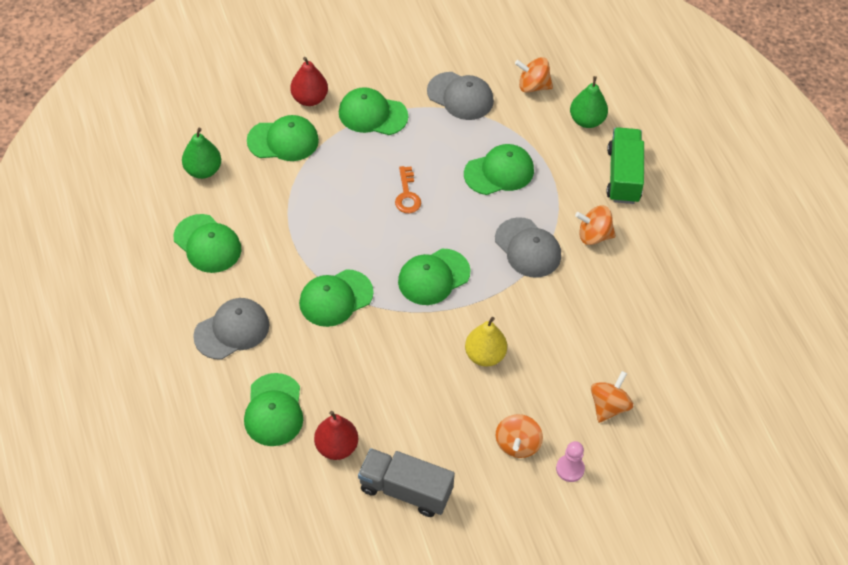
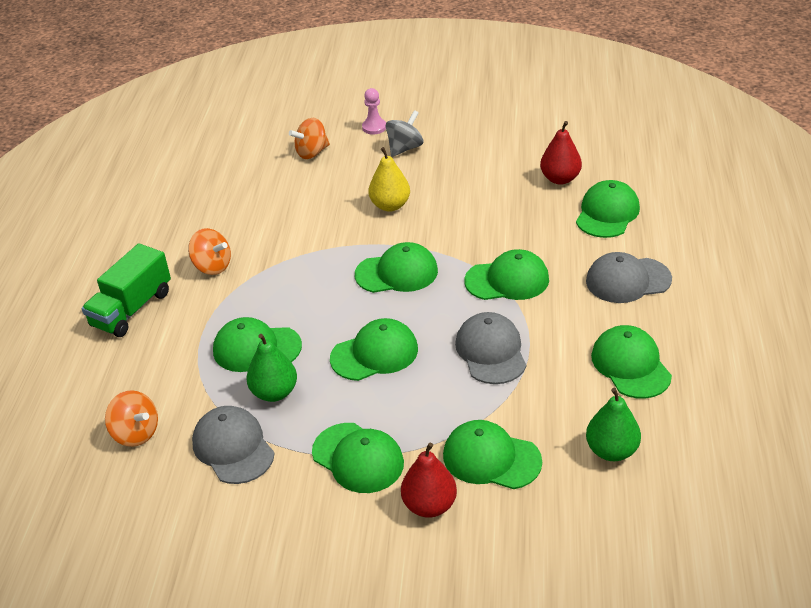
camera: 150 degrees left, 15 degrees down
grey truck [358,448,455,517] -> none
orange key [395,166,421,213] -> green cap [330,318,418,381]
grey cap [495,217,561,278] -> grey cap moved to [455,312,526,384]
orange spinning top [495,414,543,458] -> grey spinning top [386,110,423,157]
green pear [570,76,608,128] -> green pear moved to [247,334,297,402]

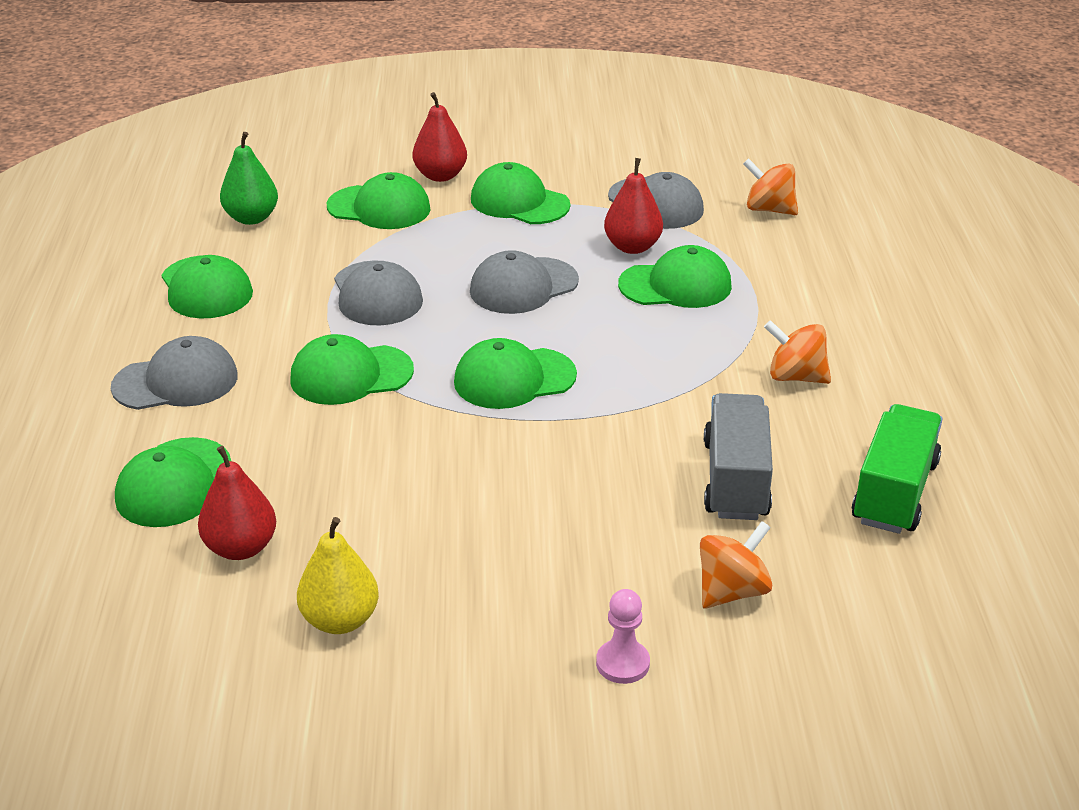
camera: 170 degrees right, 5 degrees down
green truck [82,243,171,337] -> green truck moved to [852,404,942,534]
green pear [247,334,297,402] -> red pear [604,158,663,254]
green cap [330,318,418,381] -> grey cap [470,250,579,314]
yellow pear [369,147,410,212] -> yellow pear moved to [297,517,379,634]
grey spinning top [386,110,423,157] -> none
none -> grey truck [704,393,773,520]

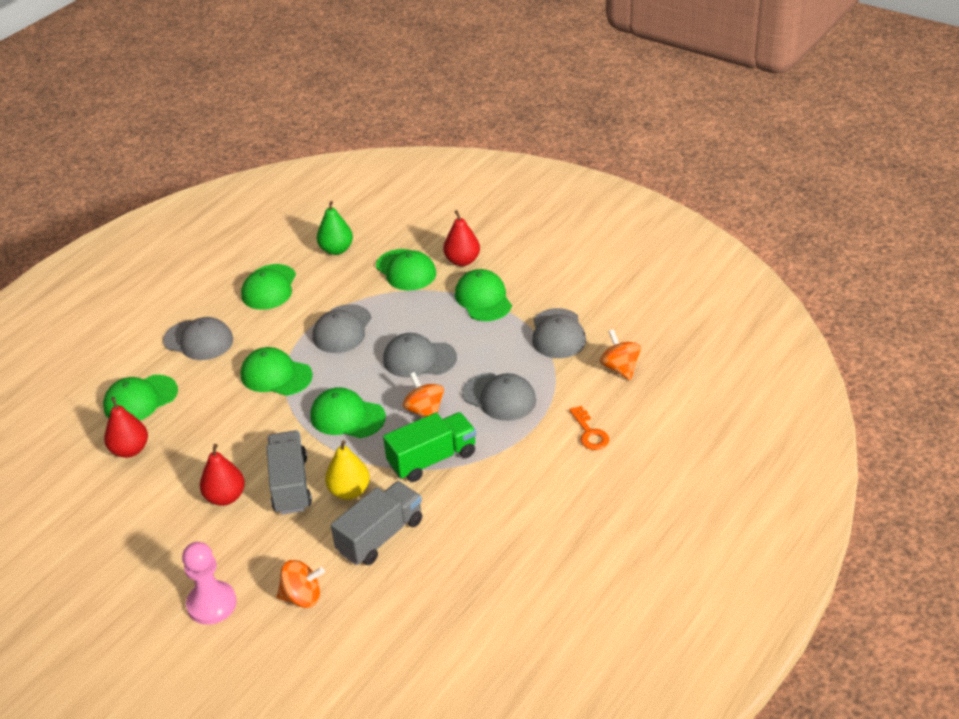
camera: 40 degrees right, 5 degrees up
yellow pear [297,517,379,634] -> yellow pear moved to [325,440,370,500]
pink pawn [596,589,650,684] -> pink pawn [182,542,237,625], size x1.60
red pear [604,158,663,254] -> red pear moved to [200,444,245,506]
green cap [618,245,732,308] -> grey cap [462,373,536,421]
orange spinning top [764,320,831,384] -> orange spinning top moved to [402,372,444,418]
green truck [852,404,942,534] -> green truck moved to [383,412,476,482]
none -> grey truck [266,431,312,515]
none -> orange key [569,406,609,450]

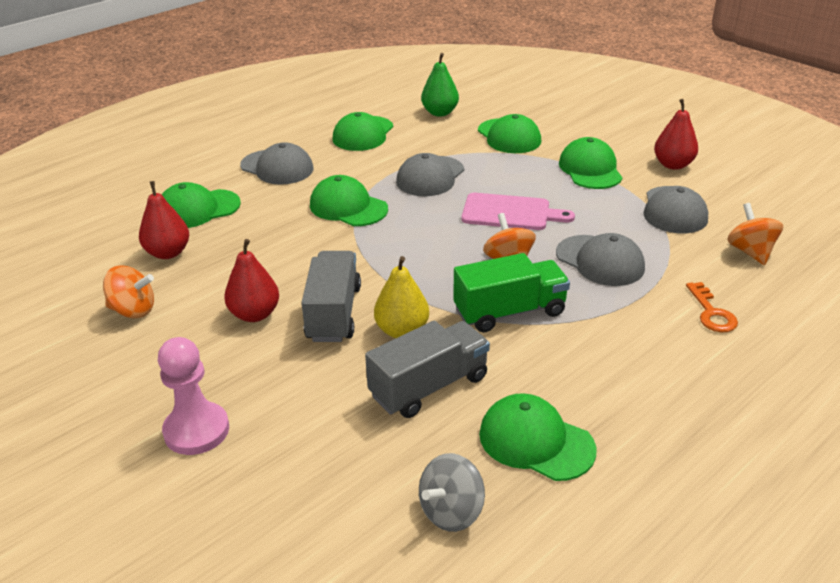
camera: 10 degrees right, 5 degrees down
orange spinning top [277,560,325,608] -> orange spinning top moved to [103,265,154,319]
green cap [310,387,386,438] -> green cap moved to [479,393,596,481]
grey cap [383,333,457,377] -> pink cutting board [461,193,575,230]
red pear [443,210,480,266] -> red pear moved to [654,99,698,170]
none -> grey spinning top [419,453,485,532]

